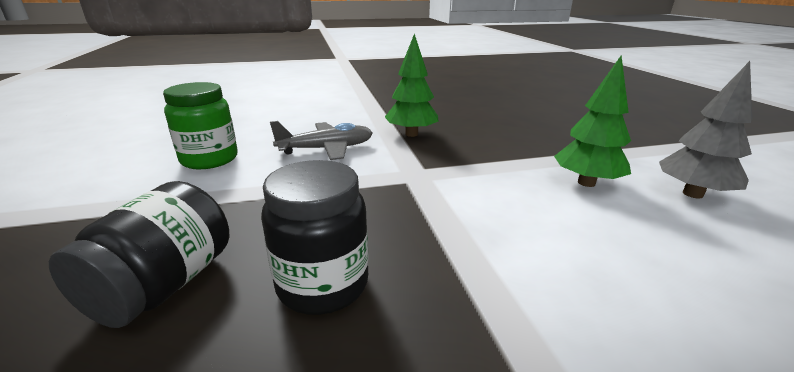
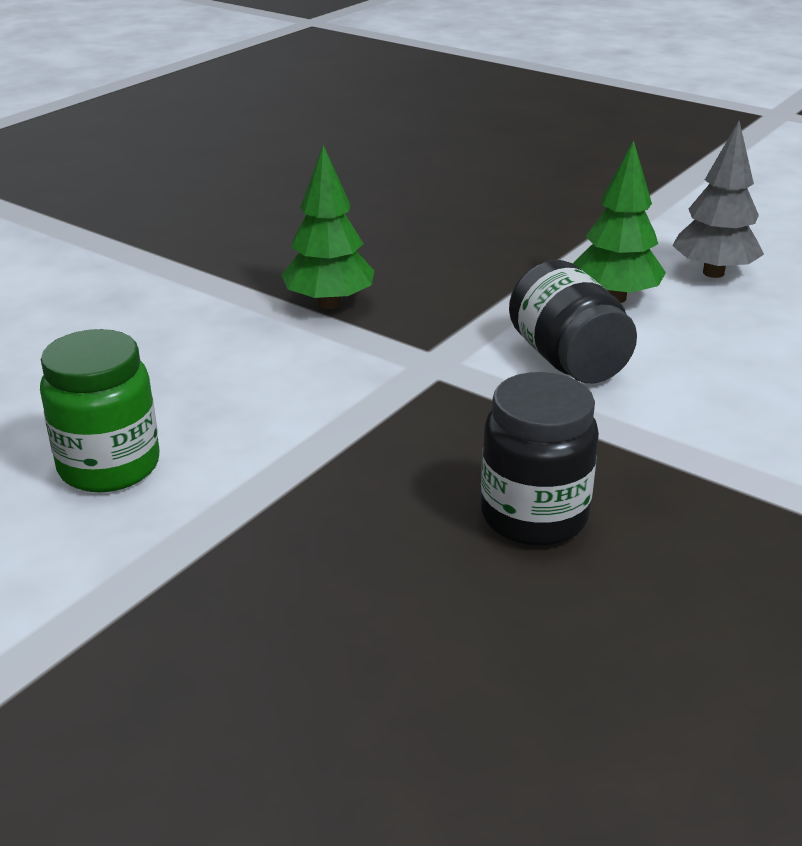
camera: 40 degrees left, 5 degrees up
black jar [49,181,229,328] -> black jar moved to [509,260,637,383]
grey plane [270,121,373,160] -> none

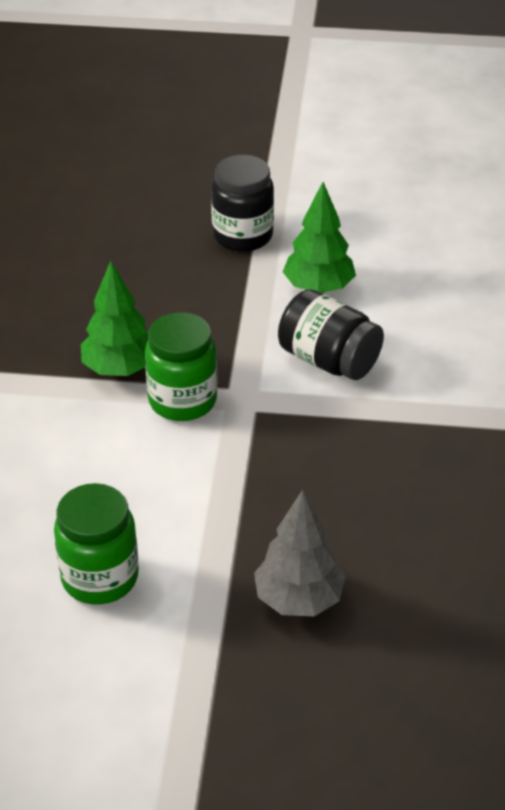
camera: 30 degrees left, 10 degrees up
black jar [481,372,599,546] -> black jar moved to [211,155,274,252]
grey tree [672,121,764,278] -> grey tree moved to [254,490,345,616]
none -> green jar [145,313,217,421]

